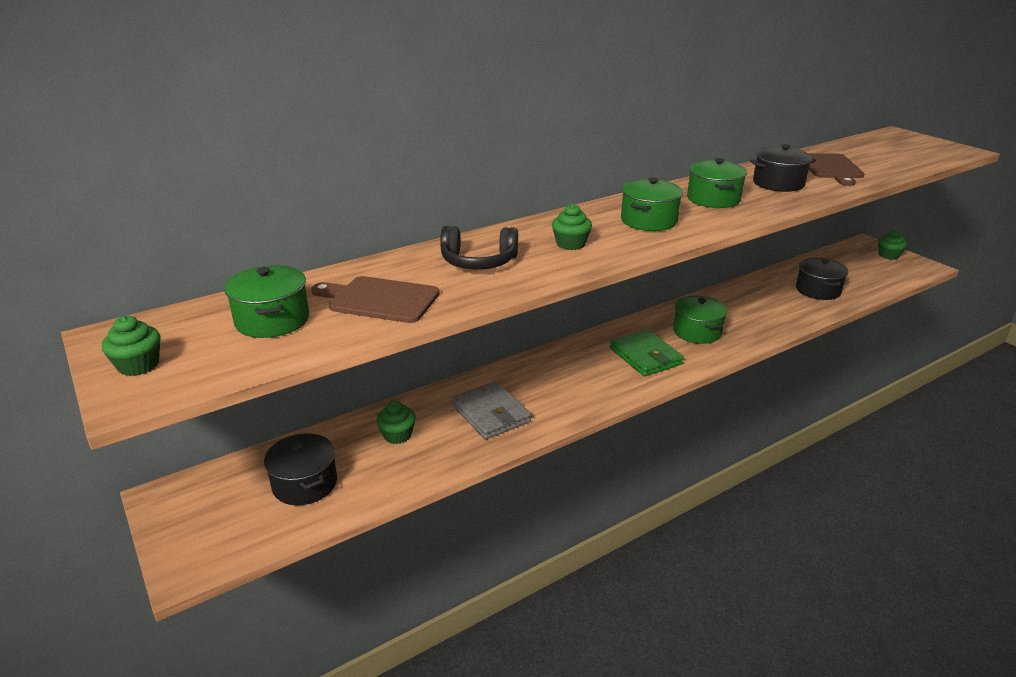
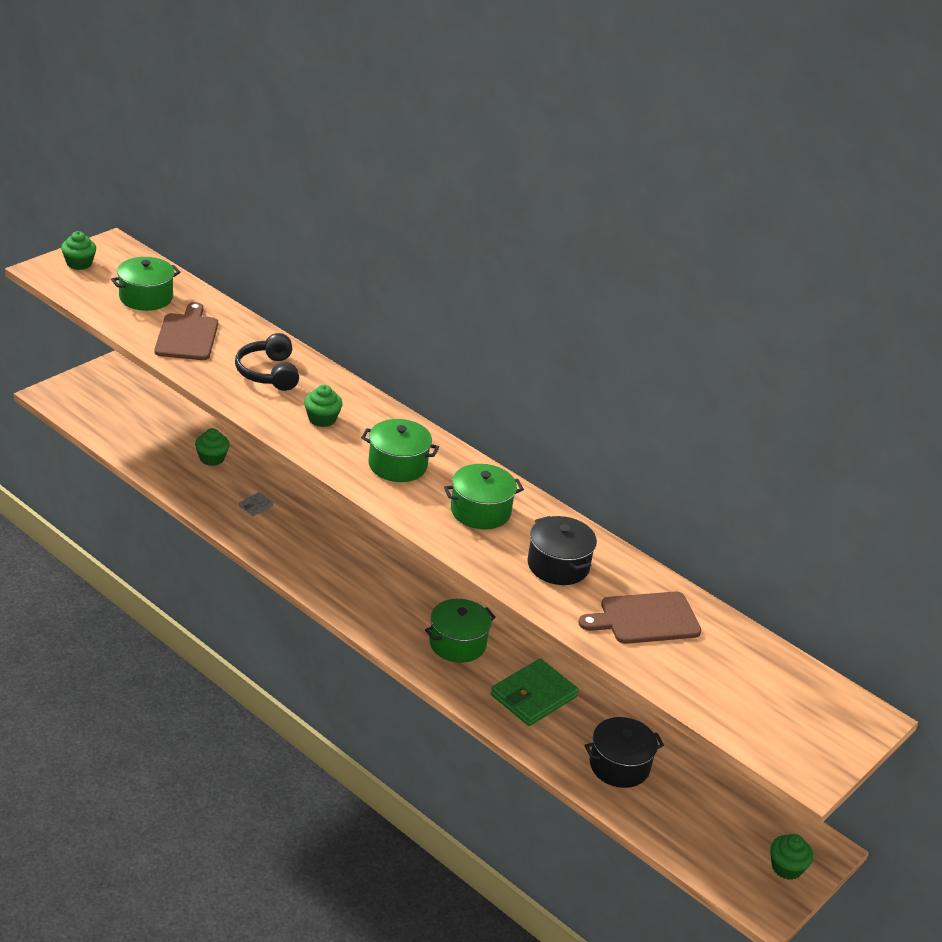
camera: 70 degrees right, 5 degrees up
black pot [264,433,337,505] -> none
grey wallet [452,381,531,440] -> grey wallet [239,492,274,516], size x0.44
green wallet [610,329,684,376] -> green wallet moved to [491,659,579,726]

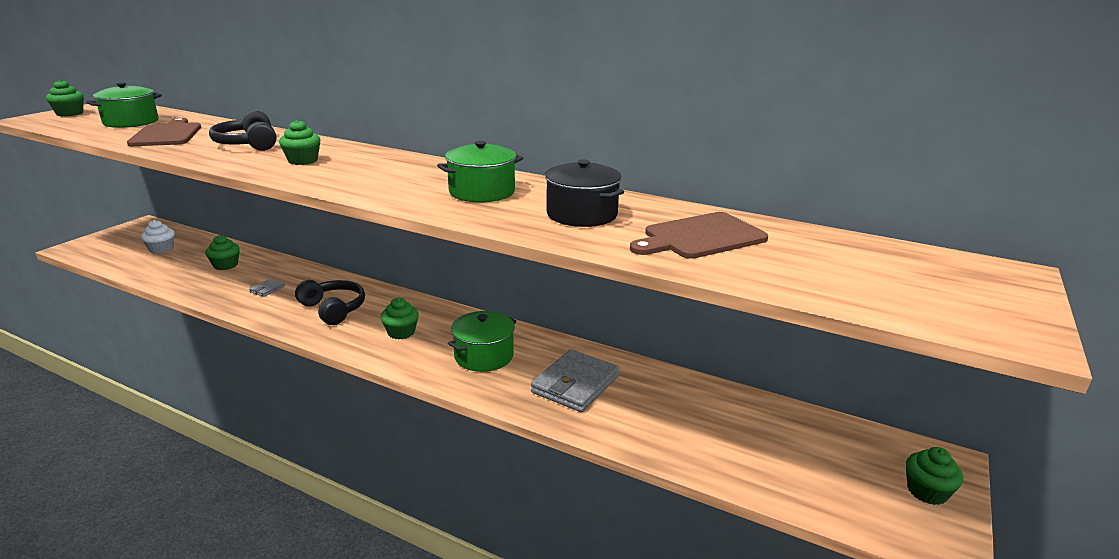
camera: 10 degrees left, 10 degrees down
green pot [361,419,439,482] -> none
green wallet [491,659,579,726] -> grey wallet [531,349,619,412]
black pot [584,717,664,788] -> none
none -> white cupcake [141,220,175,254]
none -> black headphones [295,280,365,325]
none -> green cupcake [381,298,419,339]

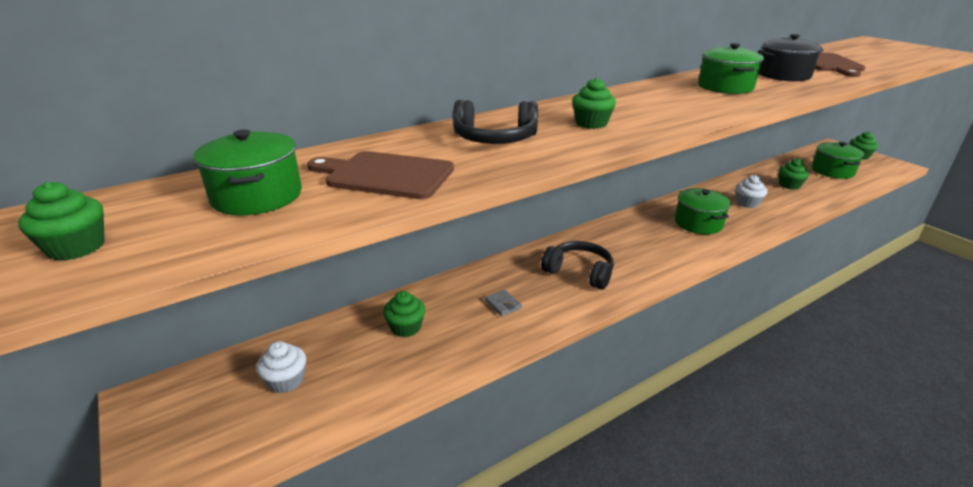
camera: 60 degrees left, 5 degrees up
black headphones [295,280,365,325] -> black headphones turned 45 degrees clockwise [541,241,614,290]
green cupcake [381,298,419,339] -> green cupcake moved to [779,158,809,190]
grey wallet [531,349,619,412] -> white cupcake [736,175,767,208]
none -> green pot [812,142,865,179]

